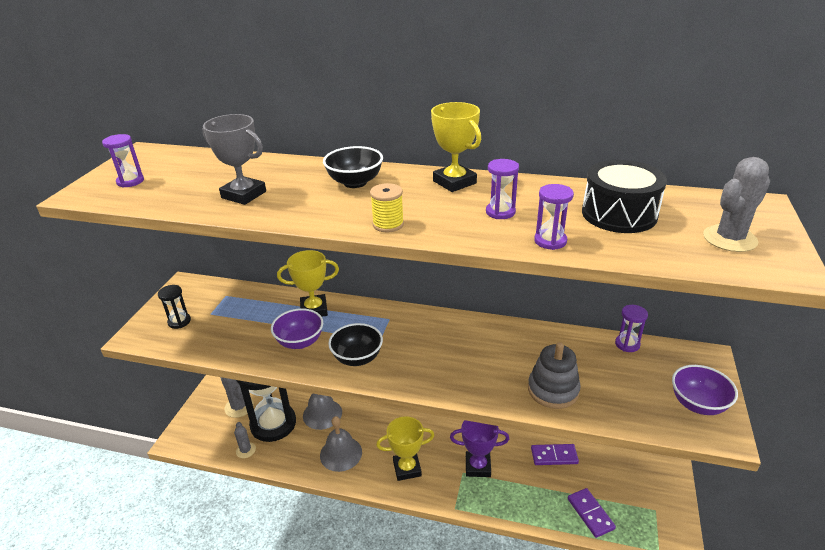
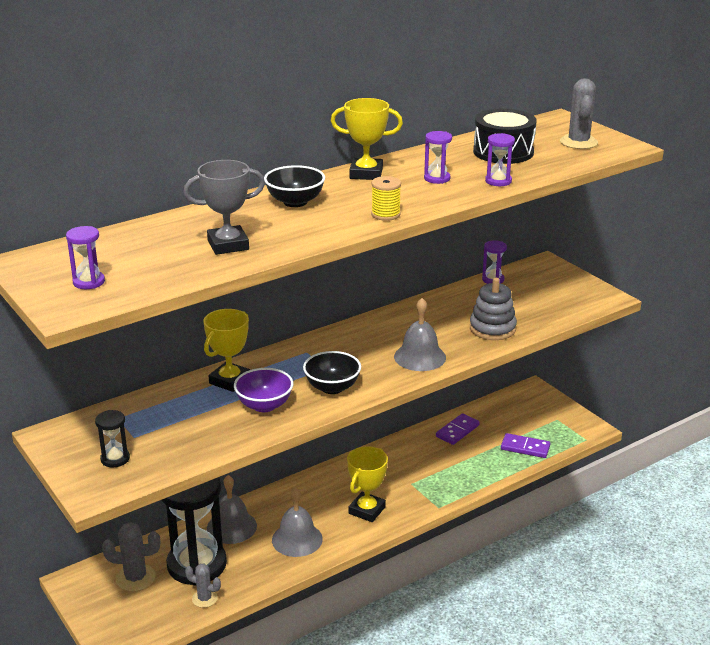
camera: 50 degrees left, 5 degrees down
purple trophy [450,420,509,477] -> none
purple bowl [672,365,738,415] -> none
none -> grey bell [394,298,446,371]

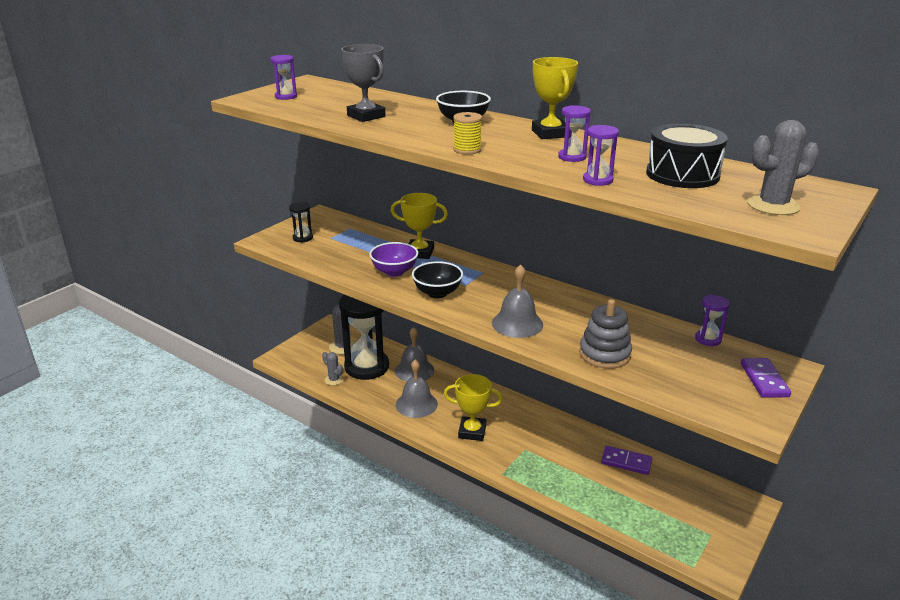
camera: 70 degrees right, 0 degrees up
grey cactus [185,564,221,608] -> grey cactus turned 45 degrees counterclockwise [322,352,344,385]
purple domino [501,433,550,458] -> purple domino moved to [741,358,791,398]

